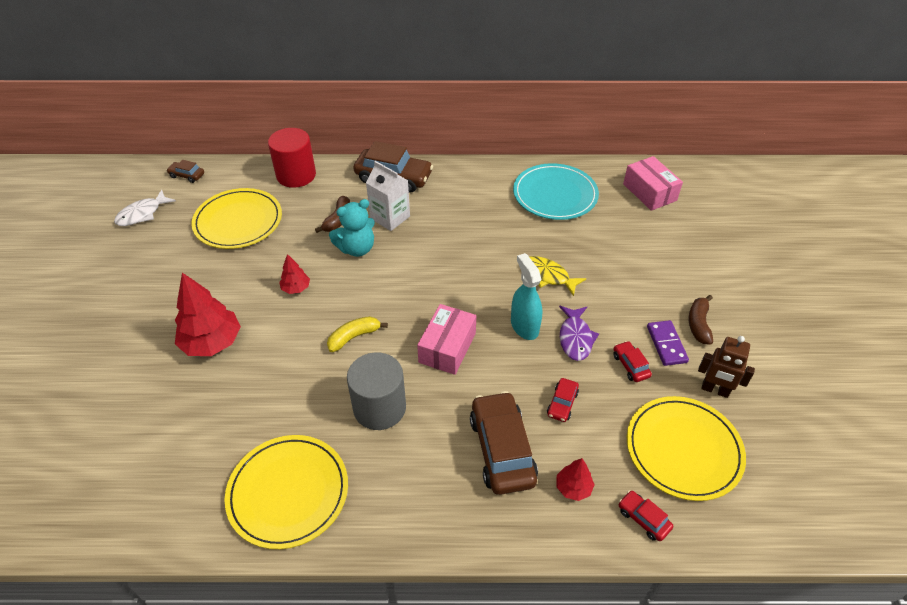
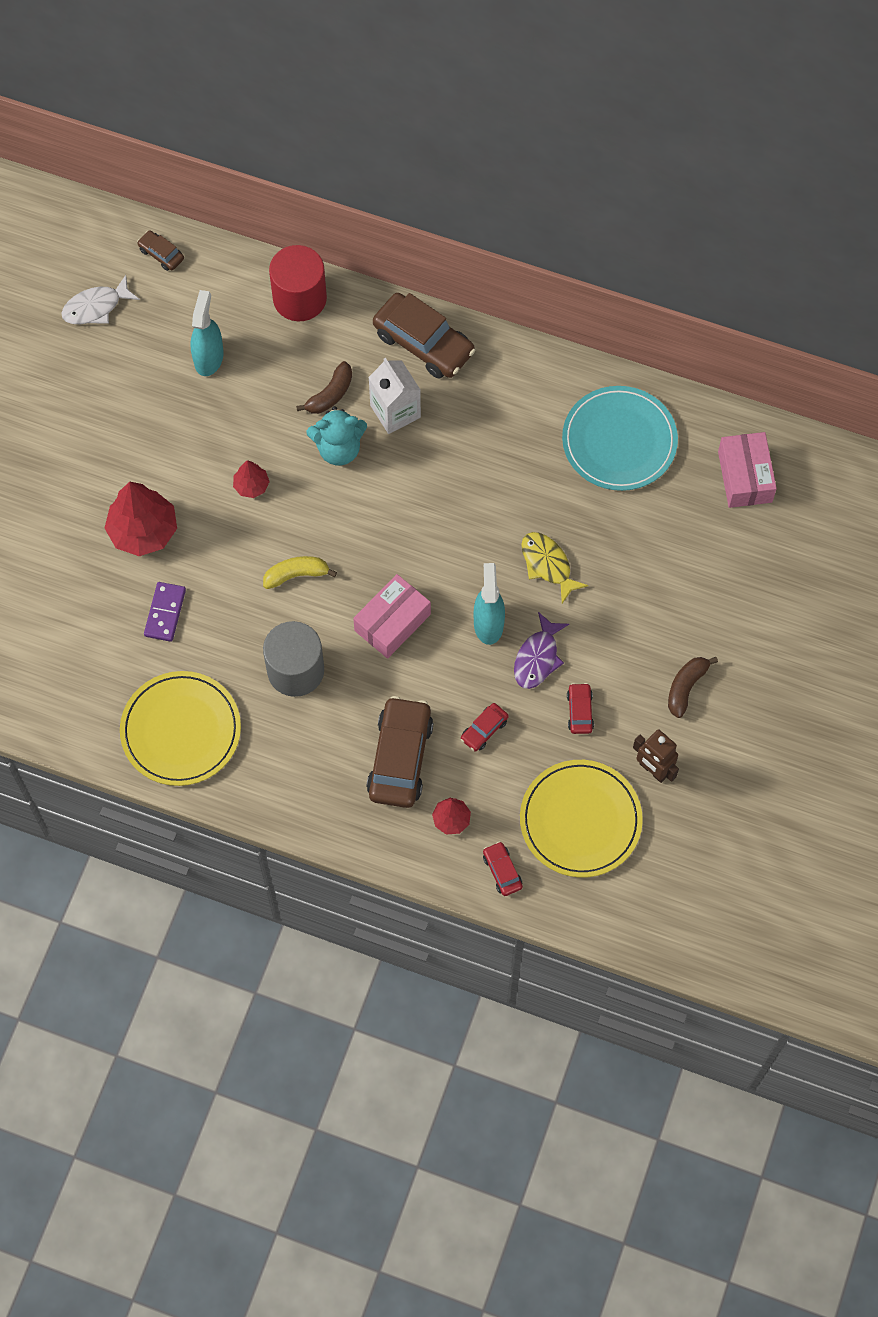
camera: 20 degrees right, 20 degrees up
yellow plate [191,188,282,249] -> turquoise spray bottle [191,290,224,376]
purple domino [647,320,689,366] -> purple domino moved to [144,582,186,642]

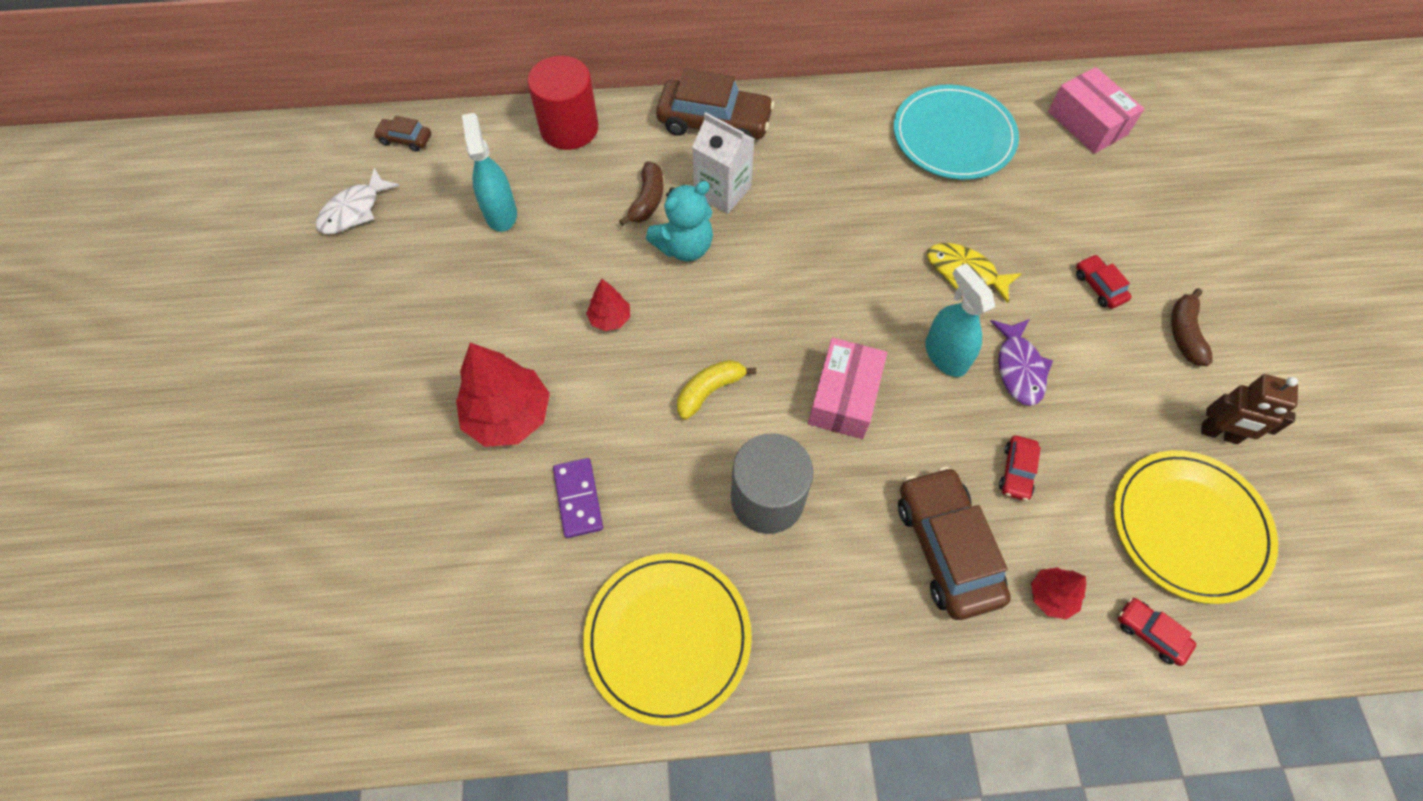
camera: 25 degrees left, 5 degrees down
red car [567,683,594,734] -> red car moved to [1076,254,1132,309]

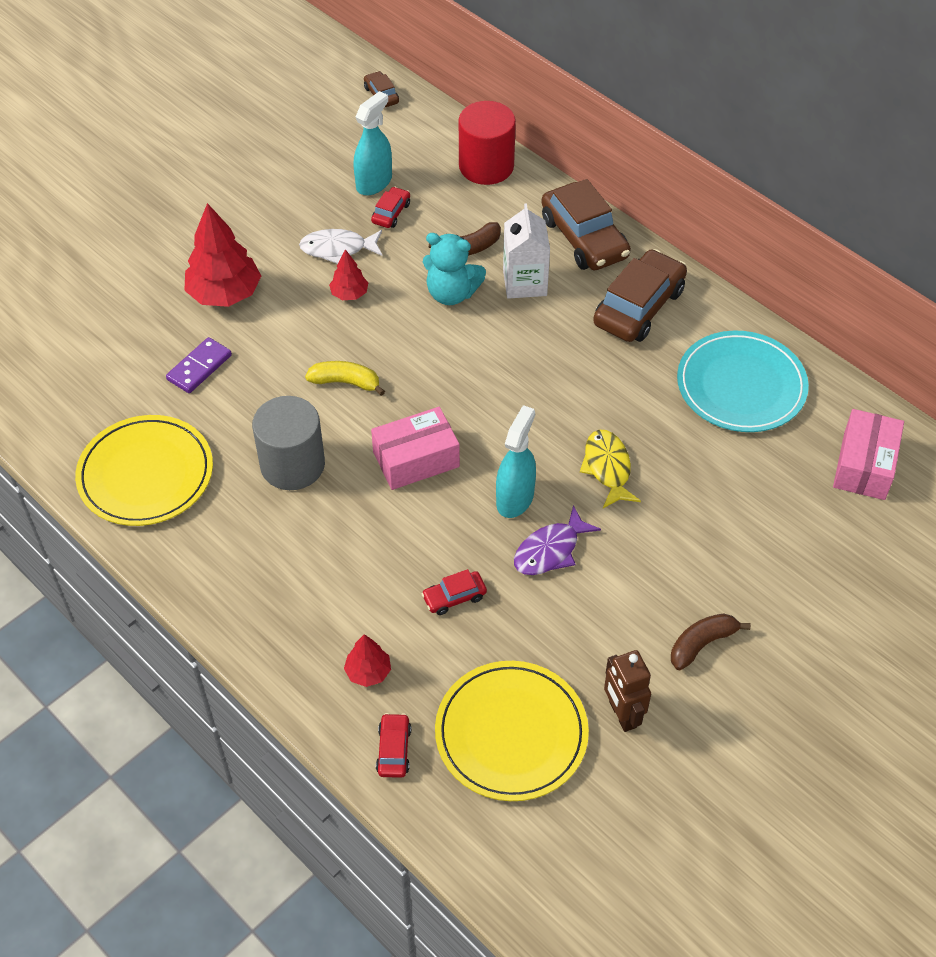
camera: 50 degrees right, 10 degrees down
white fish [316,168,400,234] -> white fish moved to [299,229,383,264]
brown car [898,467,1011,620] -> brown car moved to [593,249,687,342]
red car [1076,254,1132,309] -> red car moved to [371,187,410,228]

